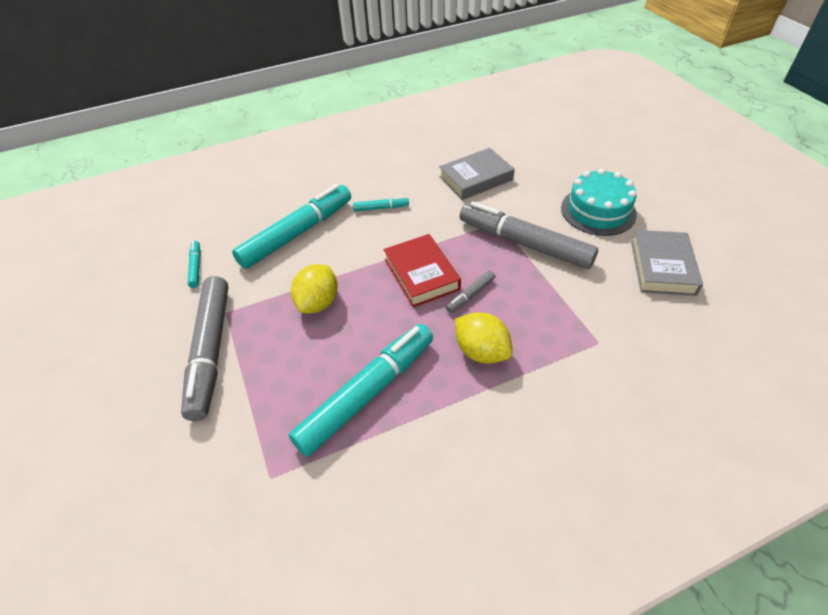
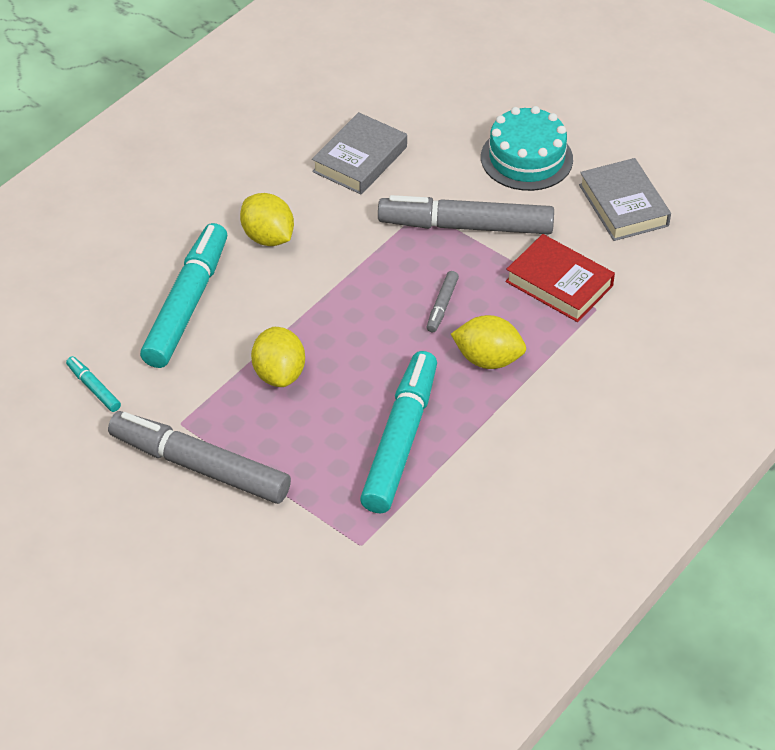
camera: 30 degrees left, 0 degrees up
grey marker [181,276,228,421] -> grey marker turned 150 degrees clockwise [108,411,291,504]
turquoise marker [353,197,409,211] -> yellow lemon [240,193,294,246]
red book [383,234,461,307] -> red book moved to [505,234,615,322]

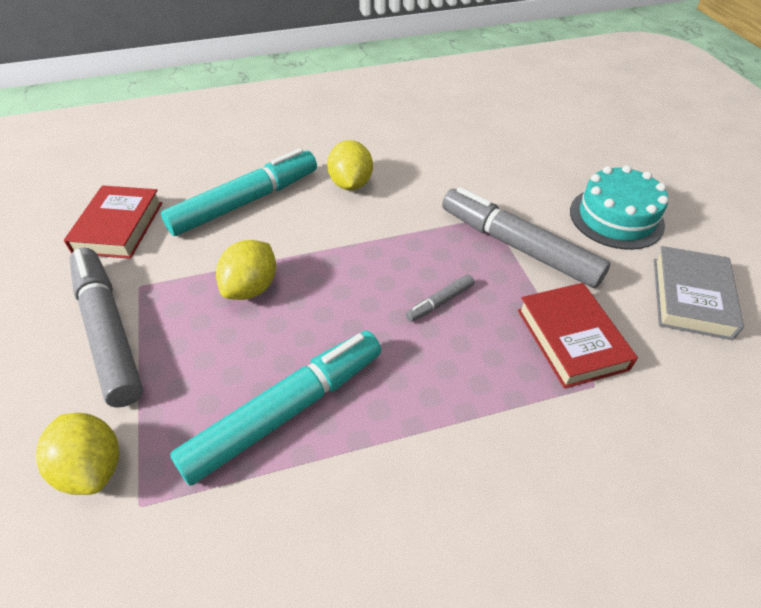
camera: 35 degrees right, 0 degrees up
turquoise marker [66,356,121,412] -> red book [64,185,162,259]
grey book [312,112,407,194] -> none
yellow lemon [451,315,526,369] -> yellow lemon moved to [36,413,119,495]

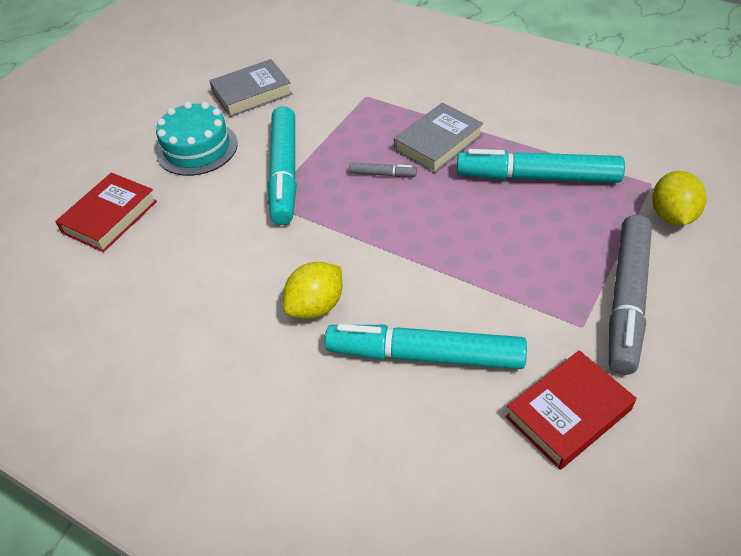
camera: 130 degrees left, 0 degrees up
yellow lemon [216,240,276,300] -> none
grey marker [442,187,610,288] -> turquoise marker [268,106,297,225]
red book [518,283,638,389] -> red book moved to [55,173,157,252]
none -> grey book [394,103,483,173]

